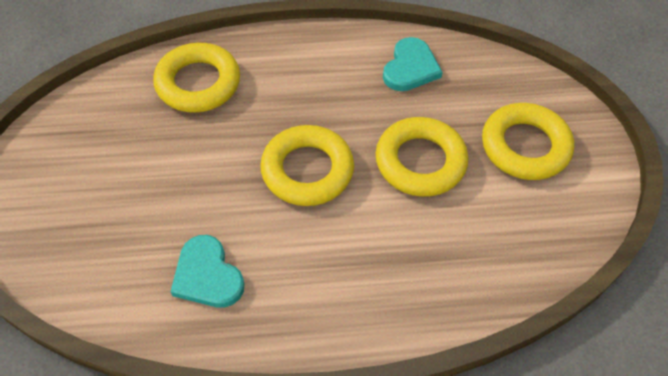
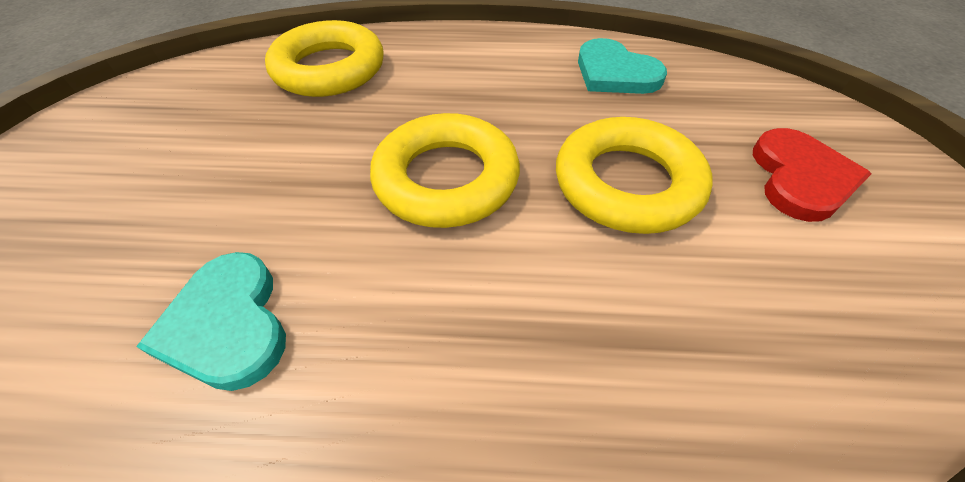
camera: 10 degrees right, 5 degrees down
turquoise heart [383,37,443,91] -> turquoise heart turned 105 degrees clockwise [578,38,667,94]
yellow ring [482,103,574,180] -> red heart [753,128,872,222]

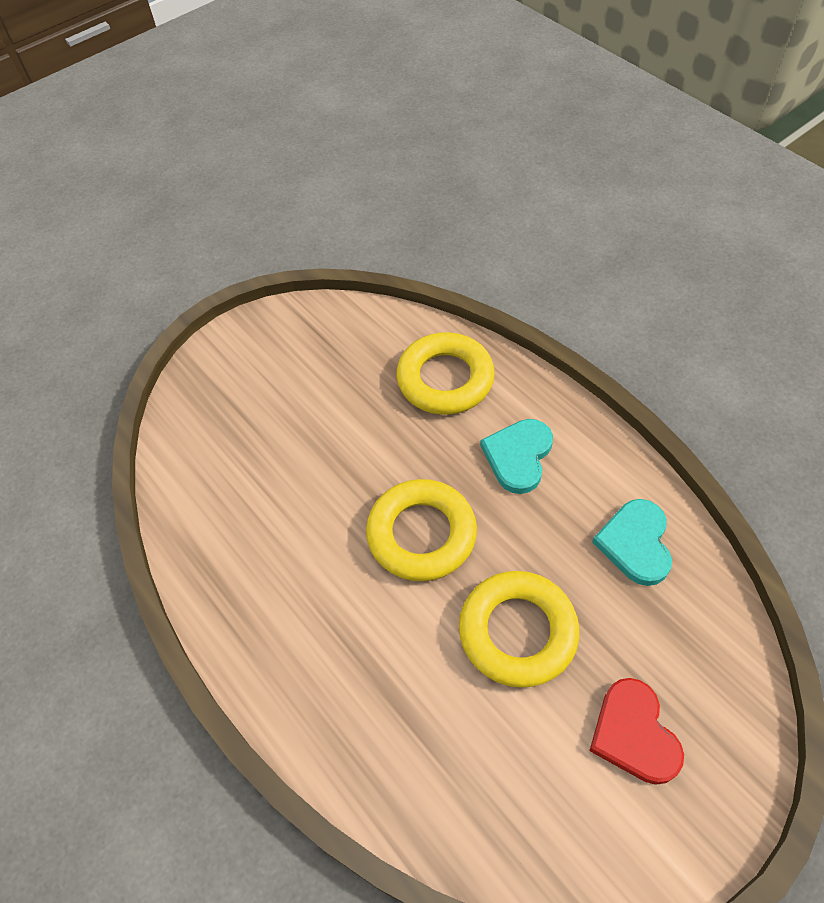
camera: 50 degrees right, 5 degrees up
turquoise heart [136,252,286,391] -> turquoise heart moved to [480,419,553,494]
red heart [753,128,872,222] -> red heart turned 105 degrees clockwise [589,678,684,785]

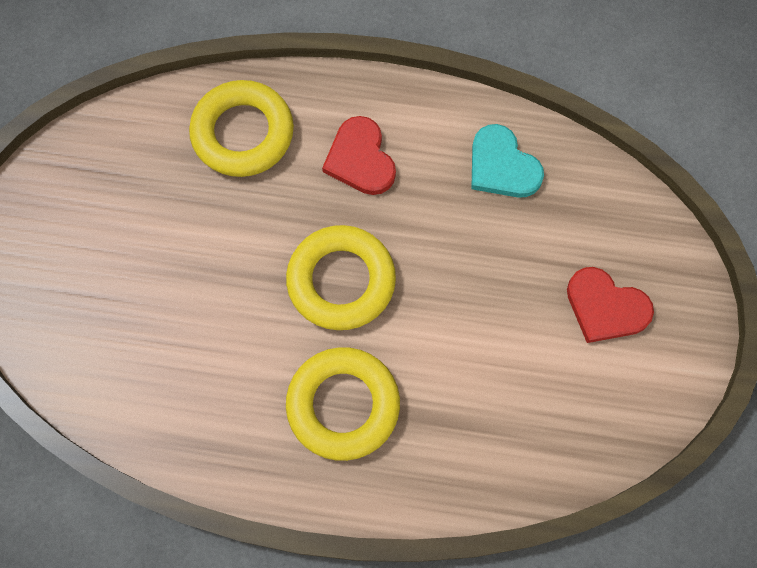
camera: 45 degrees left, 15 degrees up
yellow ring [459,571,580,688] -> yellow ring moved to [286,347,400,461]
turquoise heart [480,419,553,494] -> red heart [322,116,396,195]

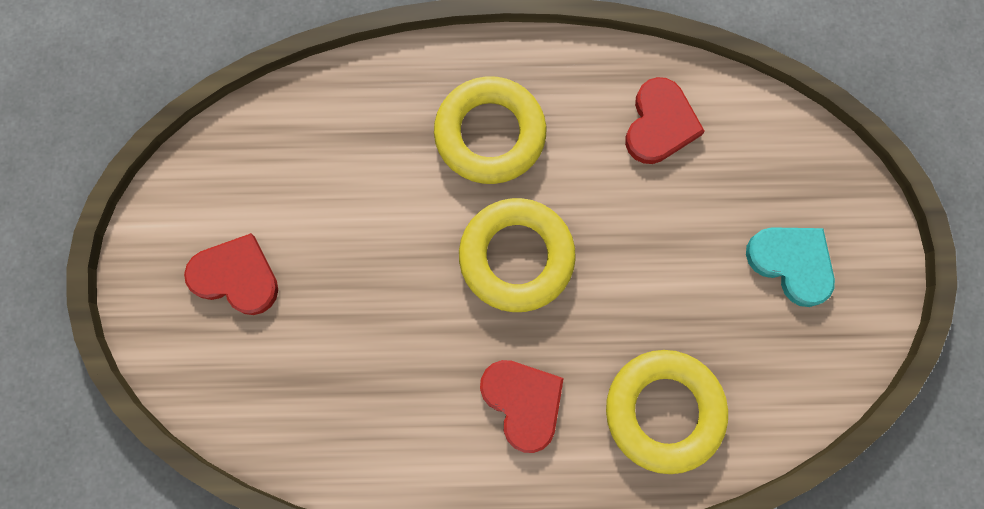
camera: 170 degrees right, 5 degrees up
turquoise heart [471,124,544,198] -> turquoise heart moved to [746,227,835,307]
none -> red heart [625,77,705,164]

